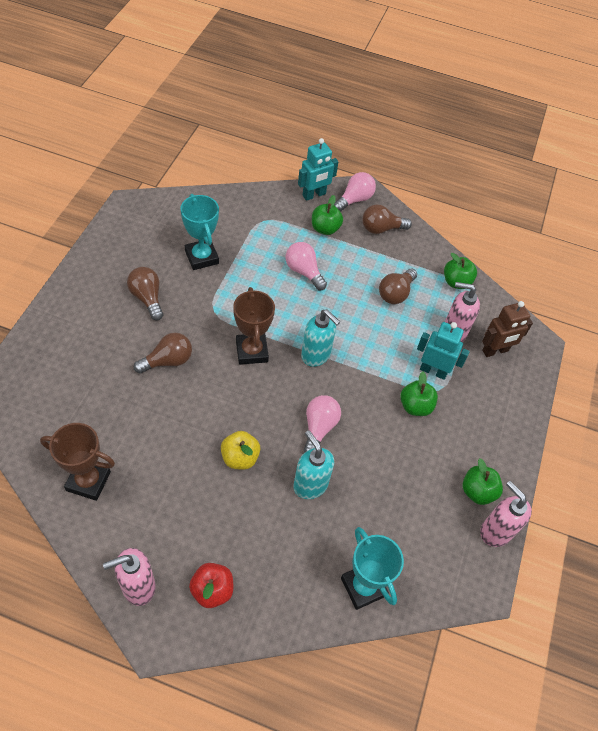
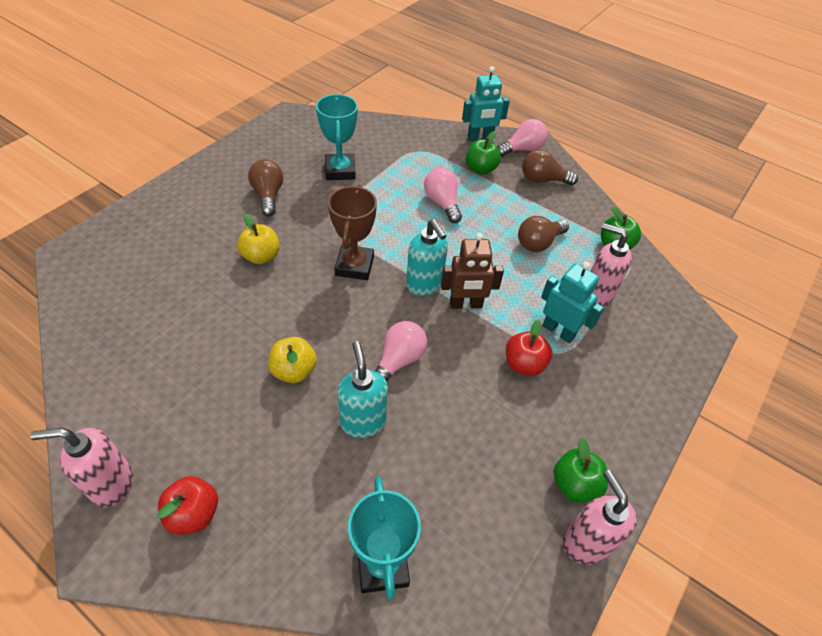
camera: 20 degrees right, 5 degrees down
brown trophy [40,423,115,501] -> none
brown light bulb [134,333,192,373] -> yellow apple [237,214,279,264]
green apple [400,372,438,416] -> red apple [506,319,552,376]
brown robot [482,301,533,357] -> brown robot moved to [441,233,504,309]

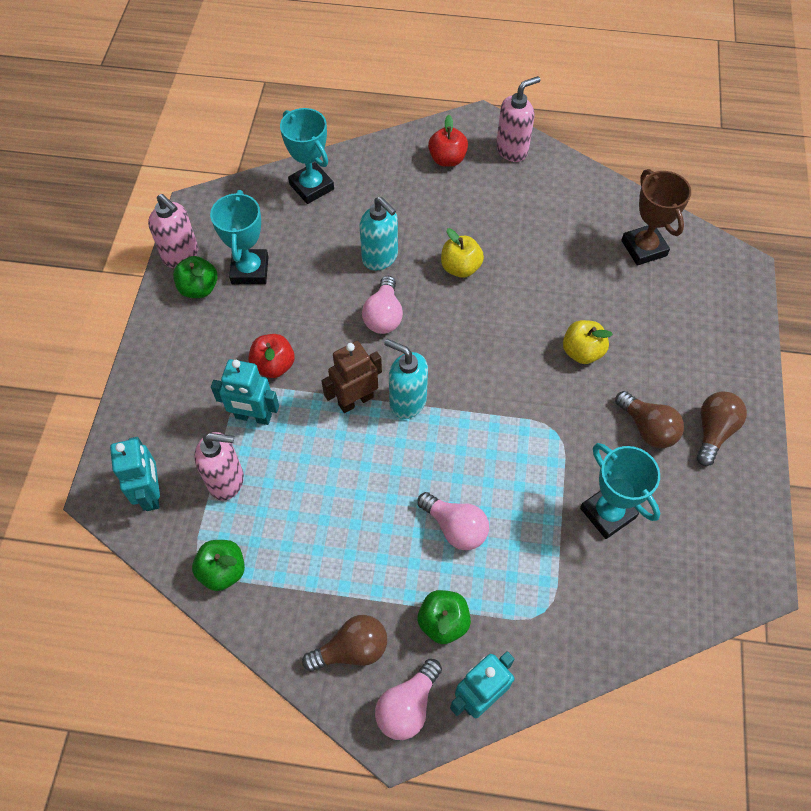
camera: 155 degrees right, 10 degrees up
brown trophy [328,185,377,280] -> brown trophy moved to [621,169,691,266]
brown light bulb [518,216,569,252] -> brown light bulb moved to [697,391,747,466]
none -> turquoise robot [110,437,160,511]
none -> turquoise trophy [210,190,268,284]

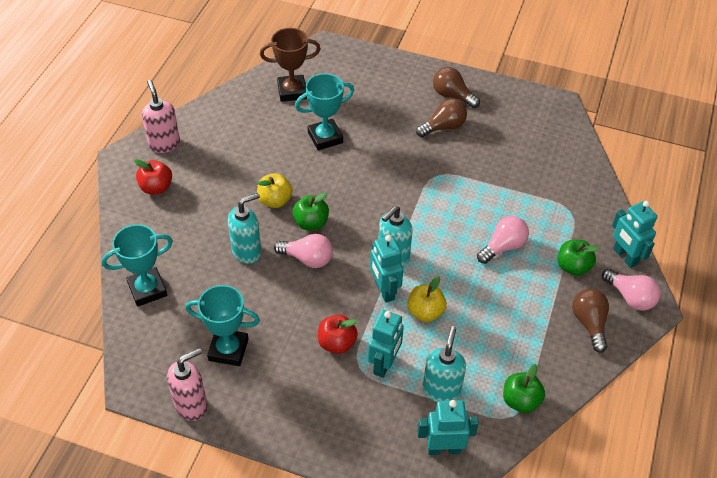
camera: 80 degrees left, 10 degrees down
green apple [173,256,218,298] -> green apple moved to [293,192,329,230]
pink soap dispenser [194,432,244,500] -> turquoise soap dispenser [423,326,466,402]
brown robot [322,341,382,413] -> turquoise robot [370,235,403,303]
yellow apple [563,320,613,364] -> yellow apple moved to [407,276,447,322]
turquoise trophy [580,443,660,539] -> turquoise trophy moved to [295,73,354,150]

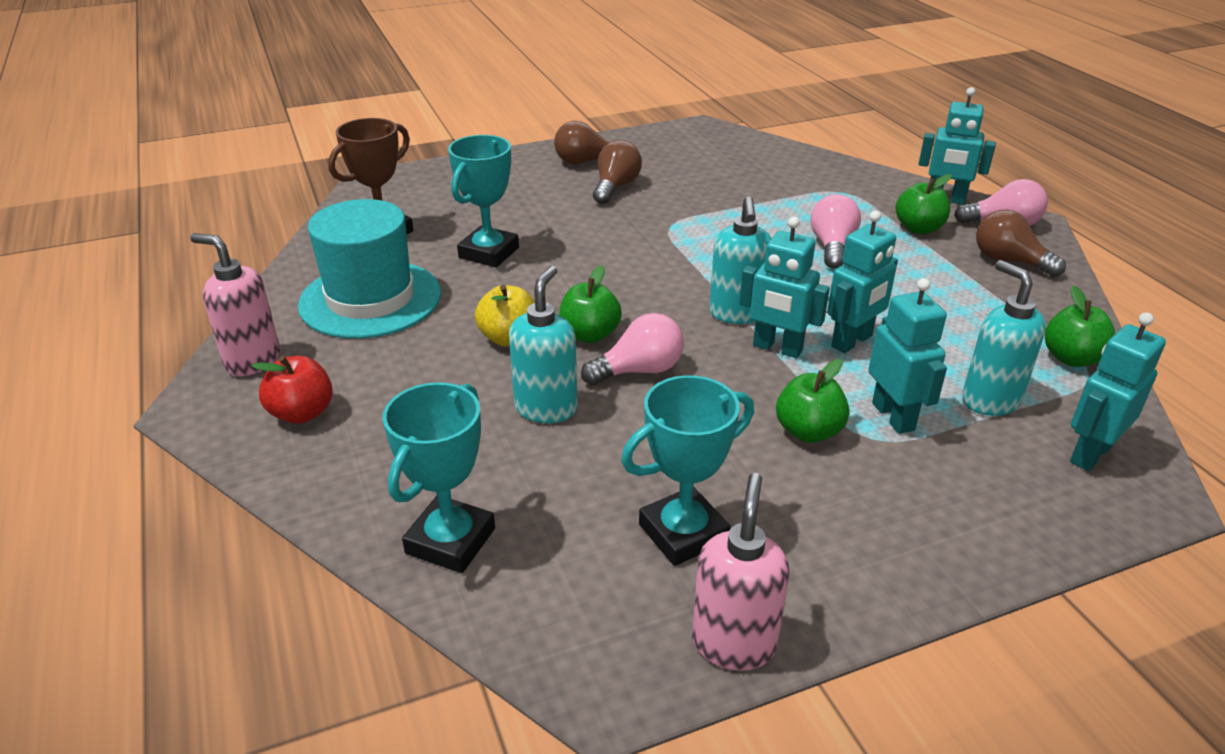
camera: 40 degrees left, 15 degrees down
red apple [318,315,358,354] -> green apple [776,359,849,443]
yellow apple [407,276,447,322] -> turquoise robot [827,211,898,353]
none -> turquoise hat [298,199,441,339]

